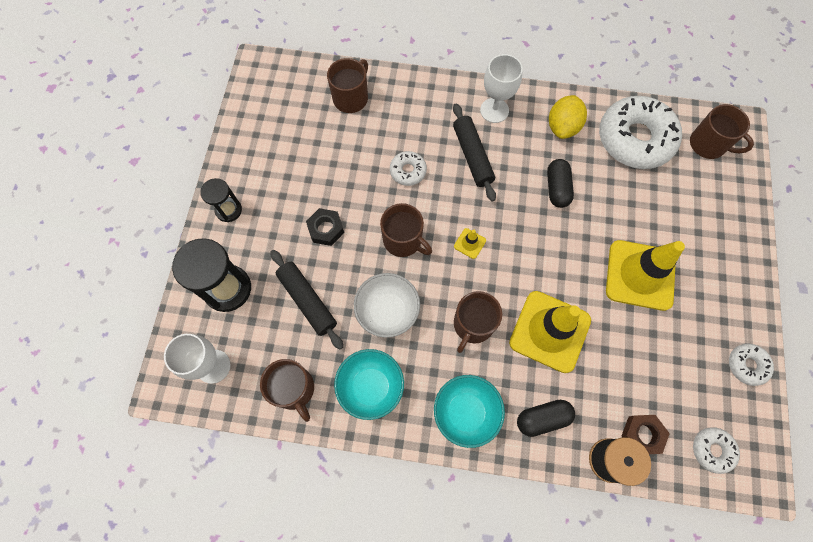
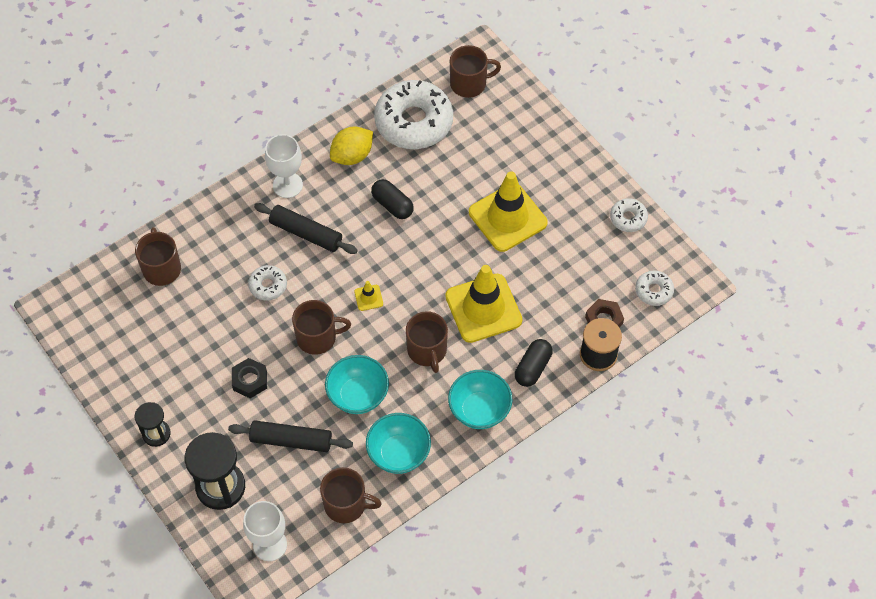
camera: 45 degrees left, 10 degrees down
white bowl [354,273,420,338] -> turquoise bowl [325,355,389,414]
yellow lemon [549,95,587,139] -> yellow lemon turned 75 degrees clockwise [330,126,373,165]

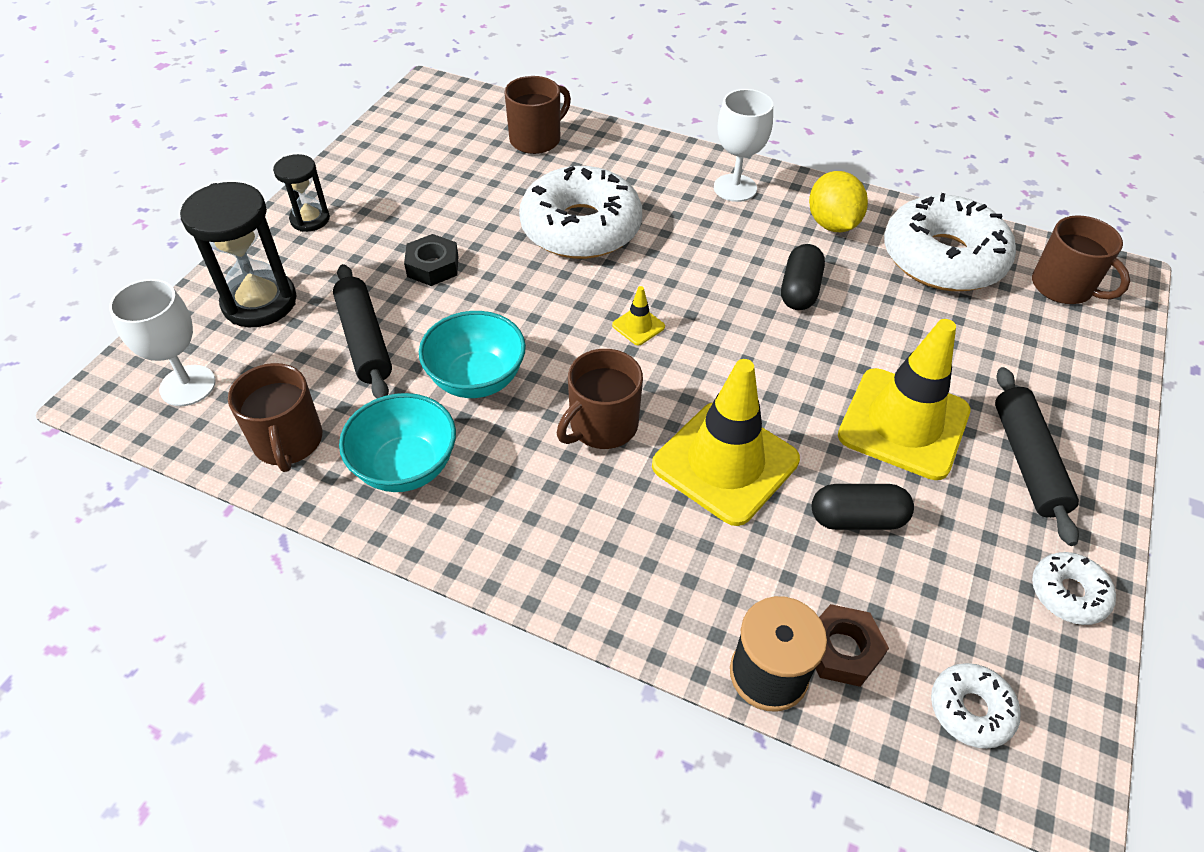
camera: 60 degrees right, 10 degrees down
white donut [248,265,287,301] -> white donut [519,166,642,259], size x2.17
black rolling pin [254,203,358,254] -> black rolling pin moved to [995,367,1079,546]
brown mug [292,300,351,355] -> none
yellow lemon [330,126,373,165] -> yellow lemon turned 60 degrees clockwise [809,171,868,232]
turquoise bowl [448,370,512,429] -> none
black capsule [515,339,552,387] -> black capsule moved to [812,484,914,530]

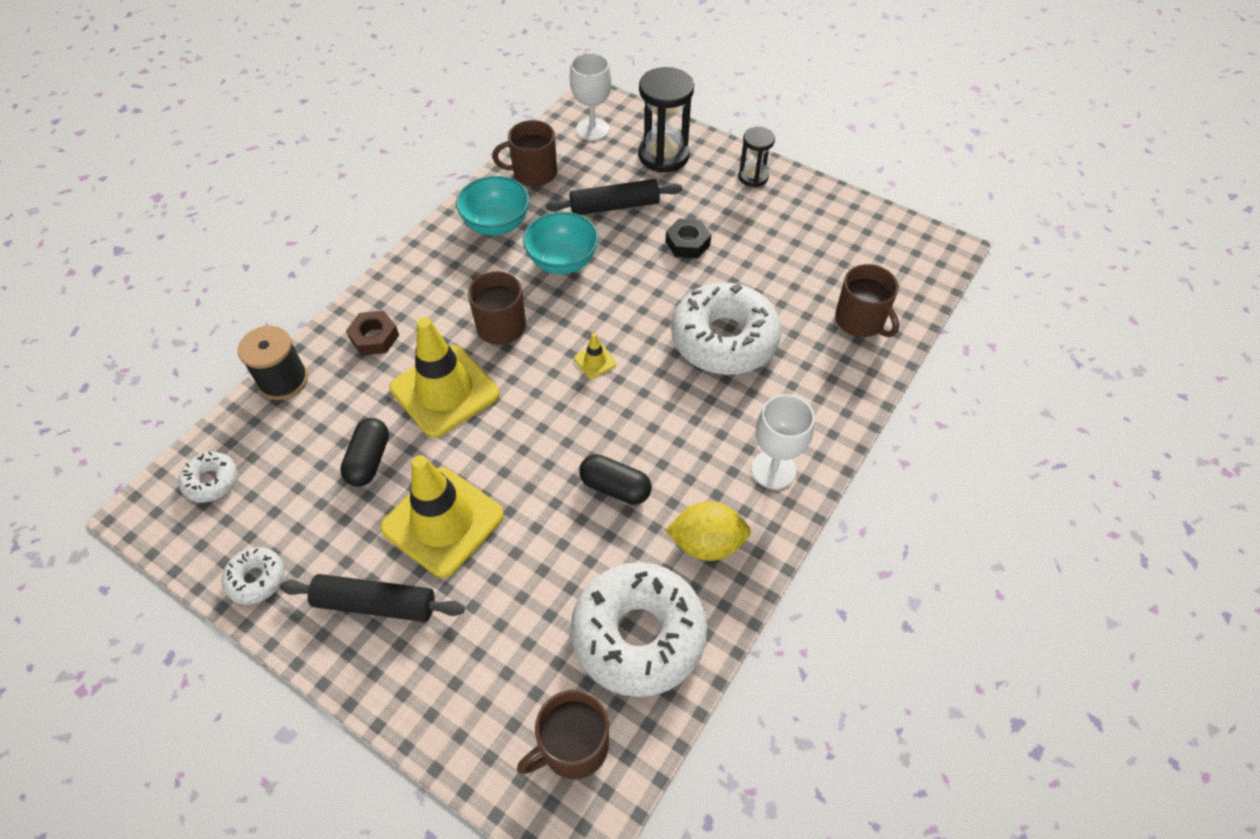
camera: 100 degrees right, 5 degrees up
brown nut [815,604,889,687] -> brown nut moved to [346,311,399,356]

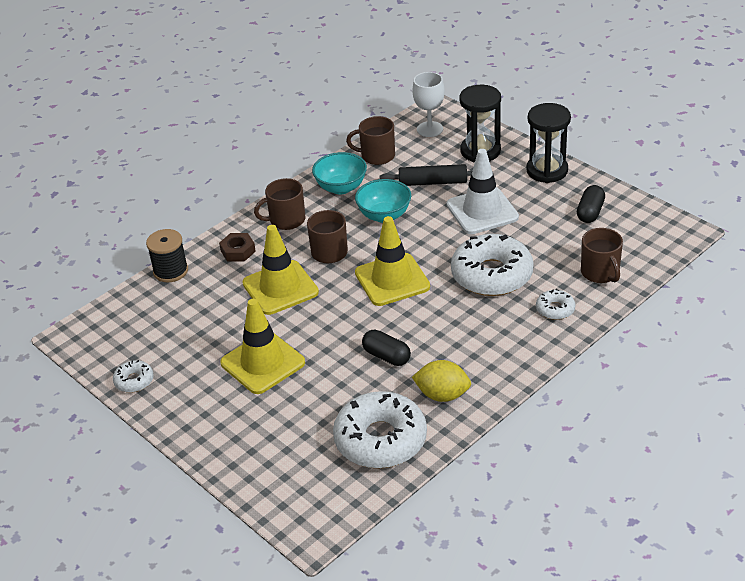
camera: 15 degrees right, 15 degrees down
white donut [178,452,237,503] -> white donut moved to [536,289,575,320]
black rolling pin [280,574,465,622] -> none
black capsule [340,418,389,487] -> black capsule moved to [577,185,605,223]
brown mug [517,690,609,779] -> brown mug moved to [254,178,305,230]
yellow traffic cone [574,333,617,379] -> yellow traffic cone [355,216,430,306], size x2.48
black nut [666,218,711,259] -> white traffic cone [447,149,519,234]
black hourglass [738,127,775,187] -> black hourglass [526,103,571,183], size x1.72
white goblet [752,394,815,489] -> none

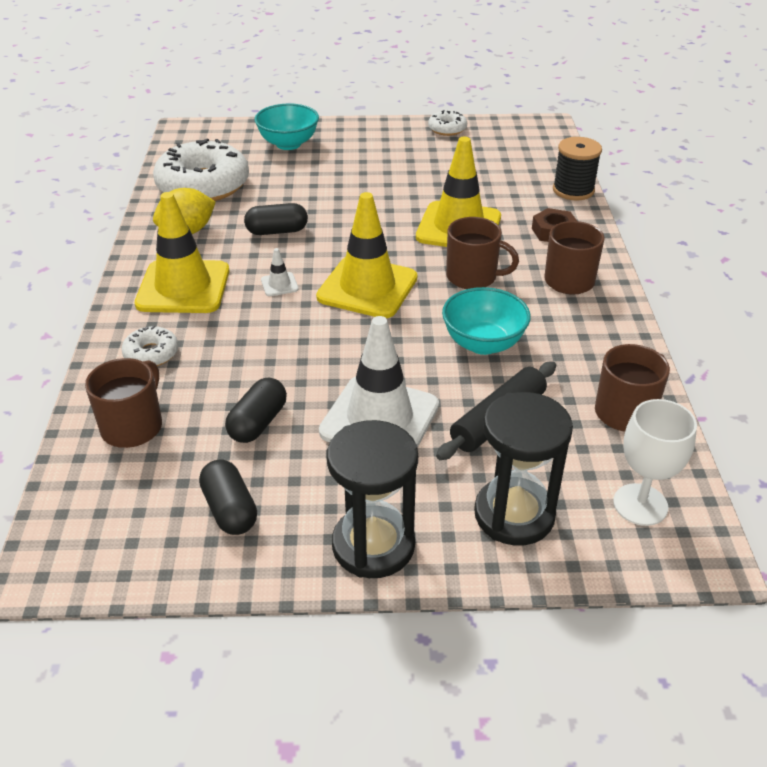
camera: 130 degrees right, 0 degrees up
yellow traffic cone [220,299,305,394] -> yellow traffic cone moved to [135,192,229,313]
turquoise bowl [312,152,367,194] -> turquoise bowl moved to [255,103,319,150]
white donut [451,234,534,296] -> none
brown mug [581,228,623,283] -> brown mug turned 90 degrees clockwise [85,358,162,448]
none -> black capsule [225,377,287,443]
none -> white traffic cone [261,248,299,296]

